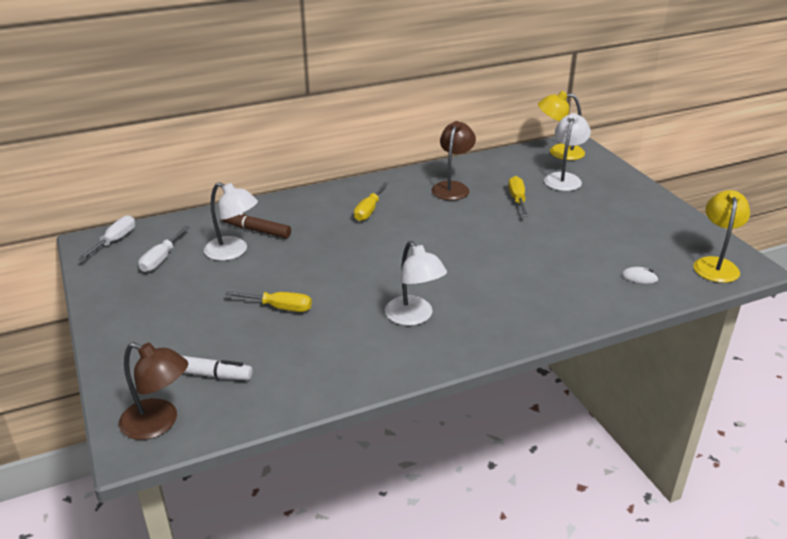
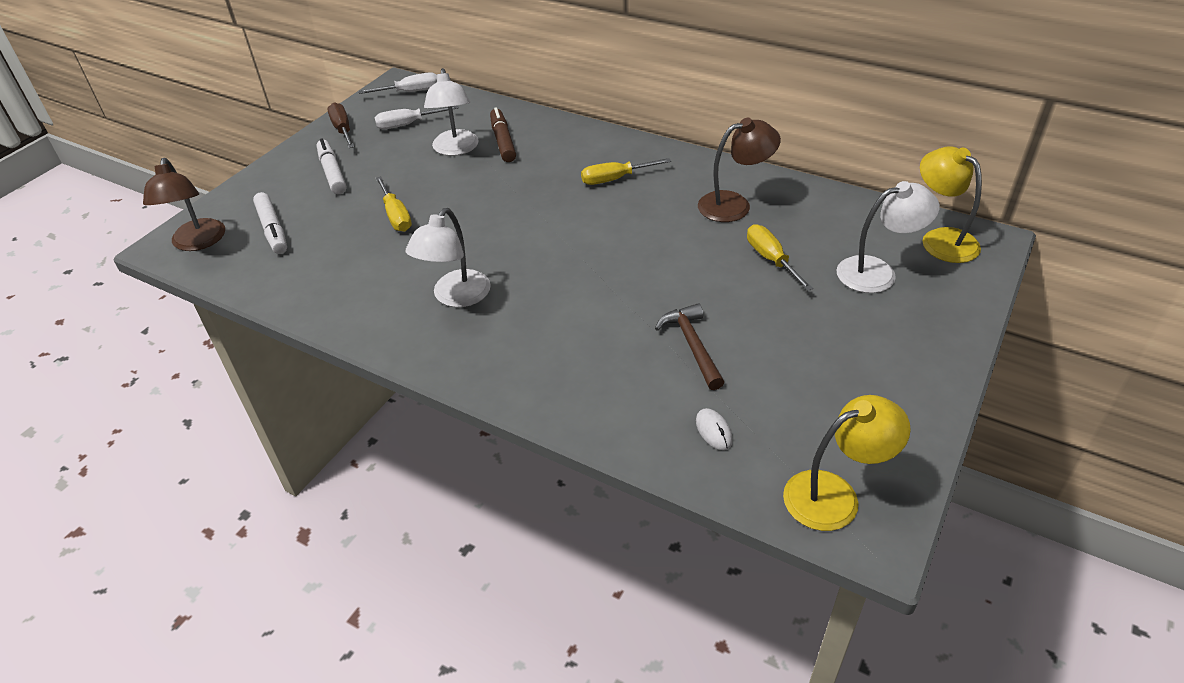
camera: 55 degrees right, 10 degrees up
yellow screwdriver [508,176,528,217] -> yellow screwdriver turned 75 degrees counterclockwise [747,224,813,291]
none -> white marker [316,138,346,194]
none -> brown screwdriver [327,102,355,148]
none -> brown hammer [655,303,724,390]

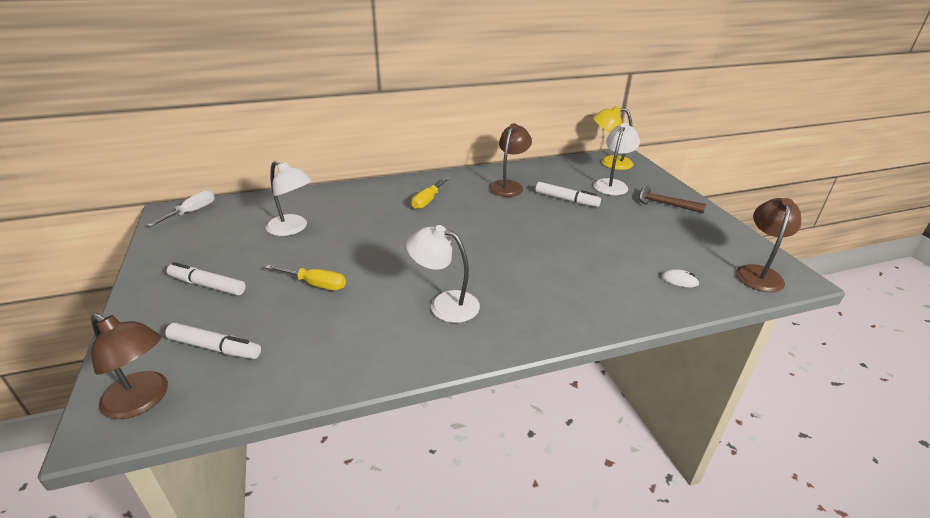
camera: 50 degrees left, 10 degrees down
brown screwdriver [327,102,355,148] -> none
white screwdriver [375,105,459,129] -> none
white lamp [406,208,491,307] -> white lamp turned 135 degrees clockwise [406,225,480,323]
brown marker [490,107,516,162] -> none
brown hammer [655,303,724,390] -> brown hammer moved to [639,186,706,213]
yellow screwdriver [747,224,813,291] -> white marker [535,182,601,207]
yellow lamp [783,395,911,531] -> brown lamp [736,198,801,292]

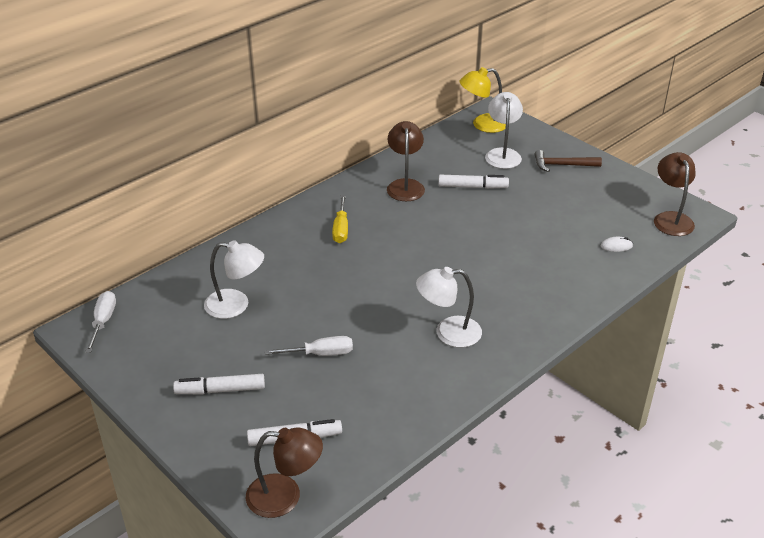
camera: 25 degrees left, 5 degrees up
yellow screwdriver [265,264,346,290] -> white screwdriver [265,336,353,356]

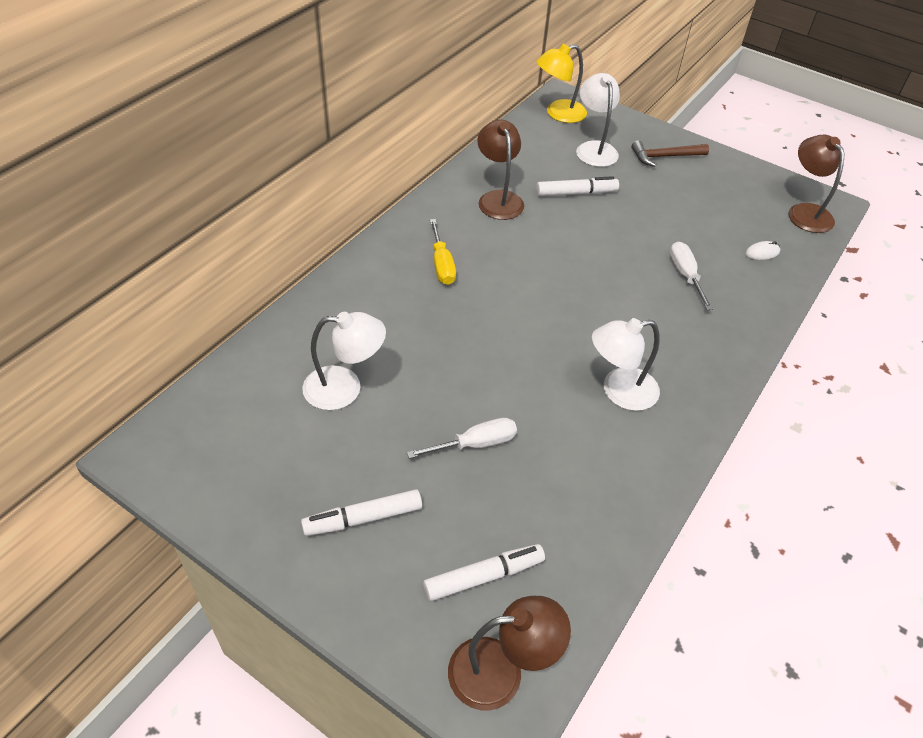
camera: 15 degrees left, 10 degrees up
white screwdriver [85,291,116,353] -> white screwdriver moved to [670,242,713,310]

